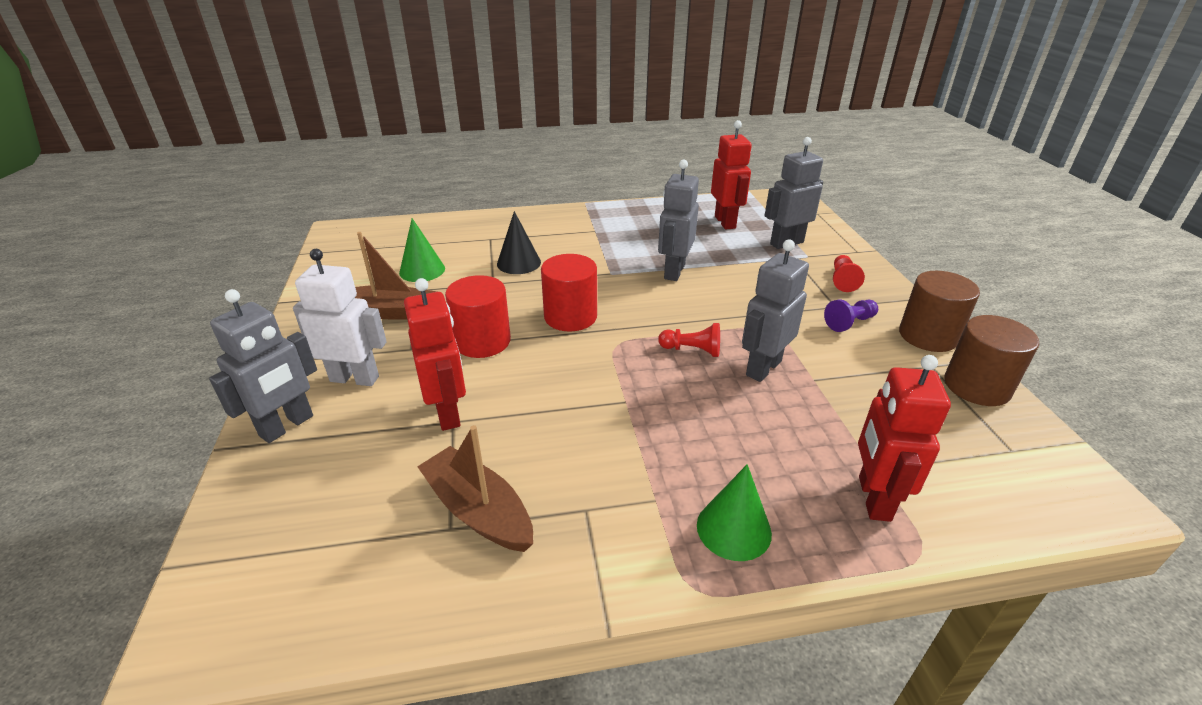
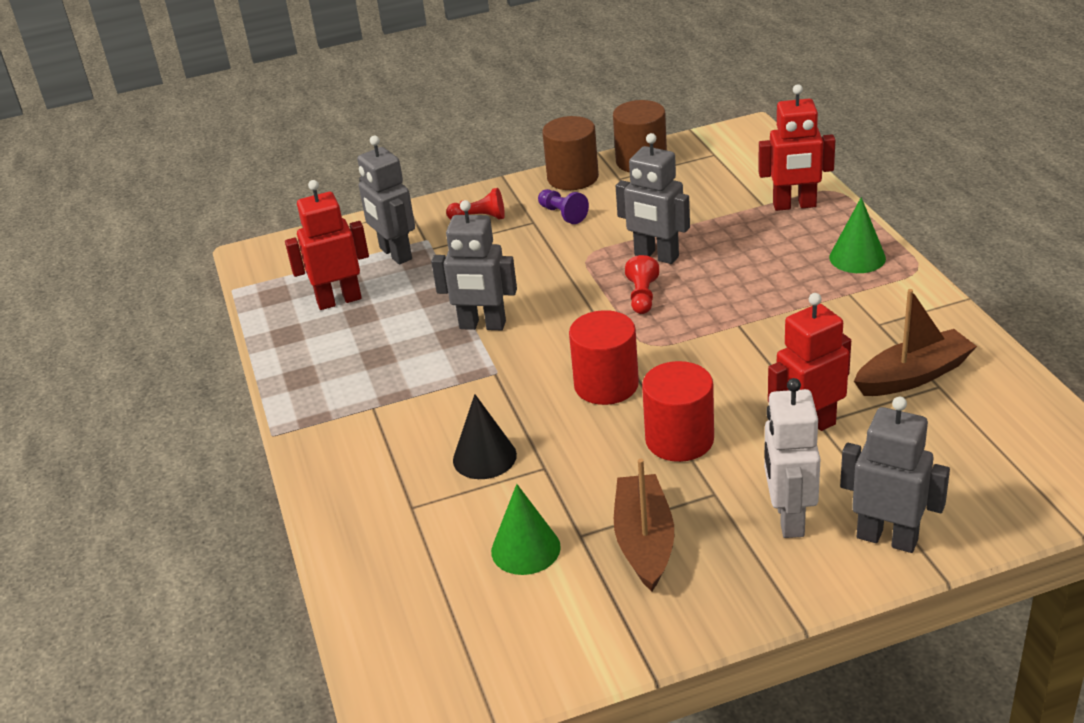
camera: 95 degrees left, 0 degrees up
brown boat [417,425,533,552] -> brown boat turned 150 degrees counterclockwise [854,289,977,396]

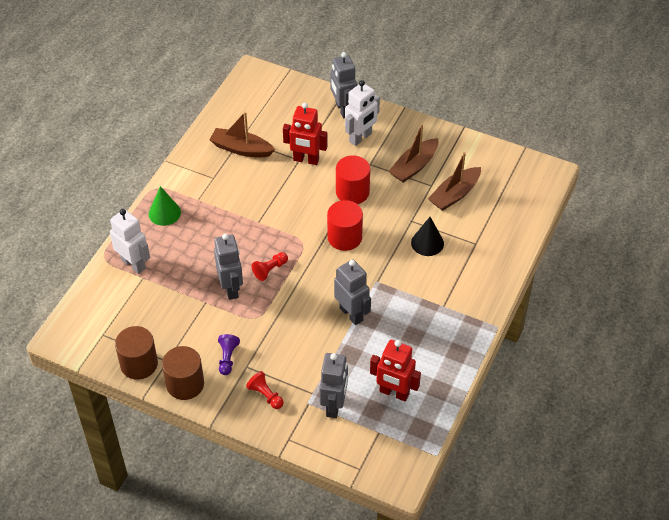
camera: 140 degrees left, 15 degrees up
green cone [491,484,561,575] -> brown boat [428,152,481,211]
red robot [758,84,835,211] -> white robot [110,209,150,274]

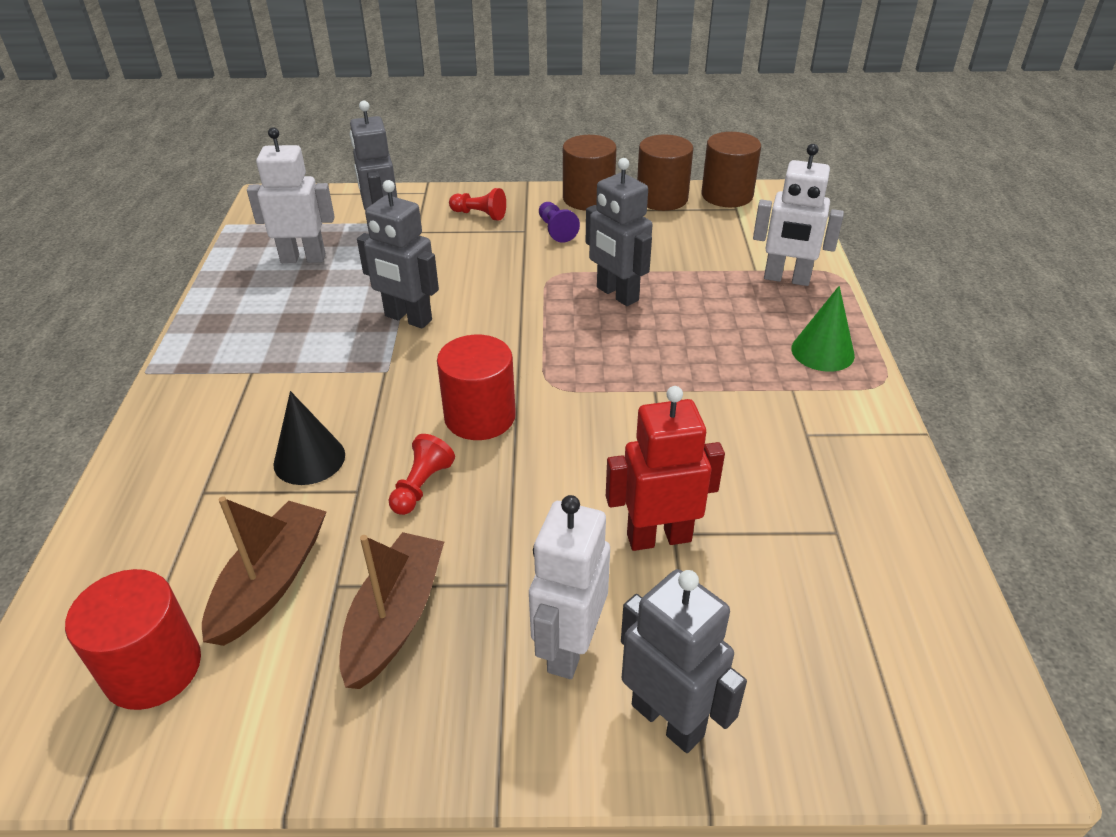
camera: 155 degrees right, 10 degrees down
brown boat [209,112,275,157] -> none
red pawn [252,252,288,281] -> red pawn moved to [389,434,455,515]
red cylinder [336,155,370,204] -> red cylinder moved to [65,569,201,710]
red robot [370,340,421,401] -> white robot [247,127,335,263]
none -> brown cylinder [701,132,761,207]

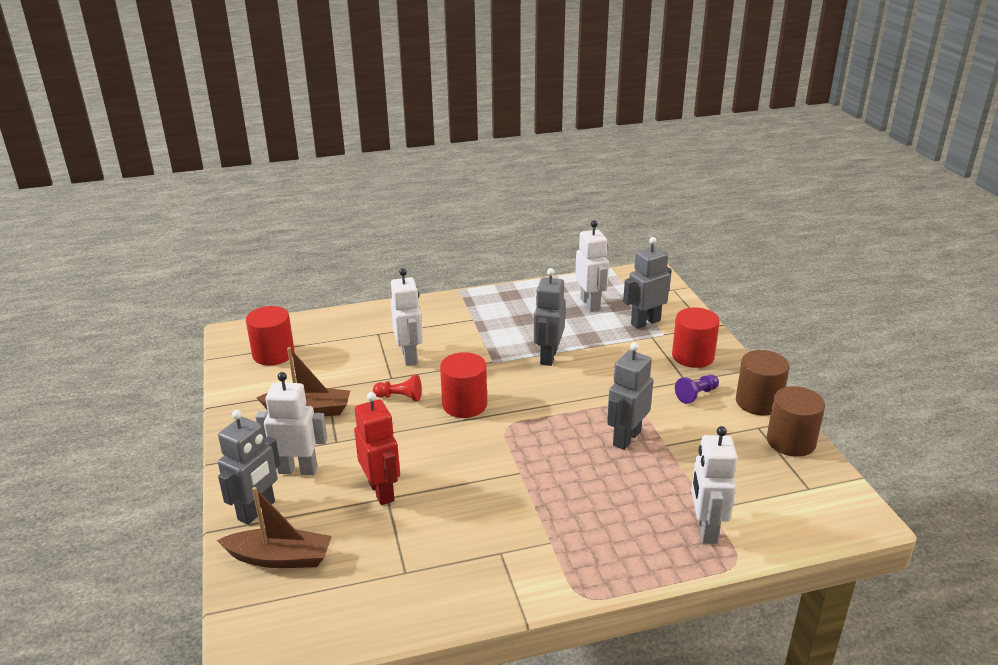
camera: 75 degrees right, 10 degrees down
brown boat [202,496,327,646] -> brown boat moved to [217,487,332,568]
black cone [273,391,345,485] -> white robot [391,268,423,366]
red pawn [449,188,506,220] -> red cylinder [672,308,720,368]
brown cylinder [701,132,761,207] -> none
green cone [791,286,855,372] -> none

